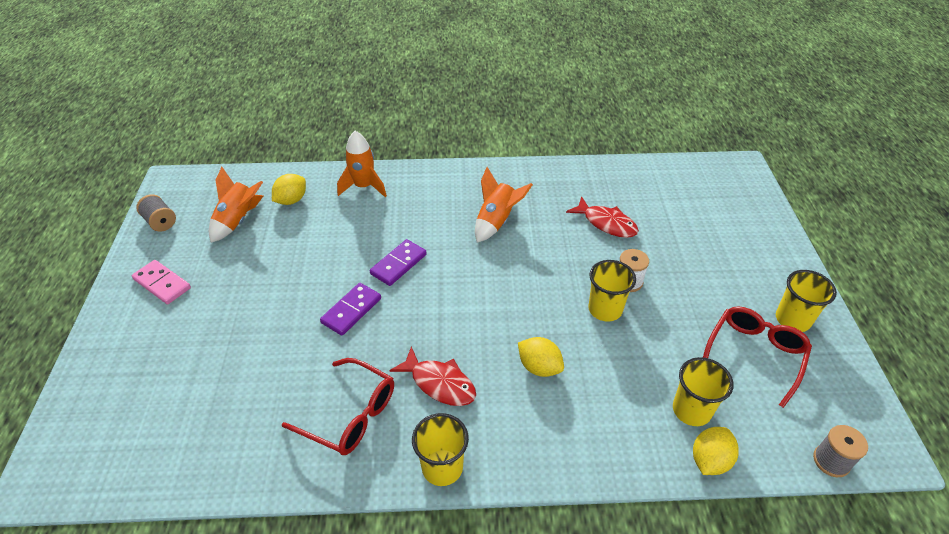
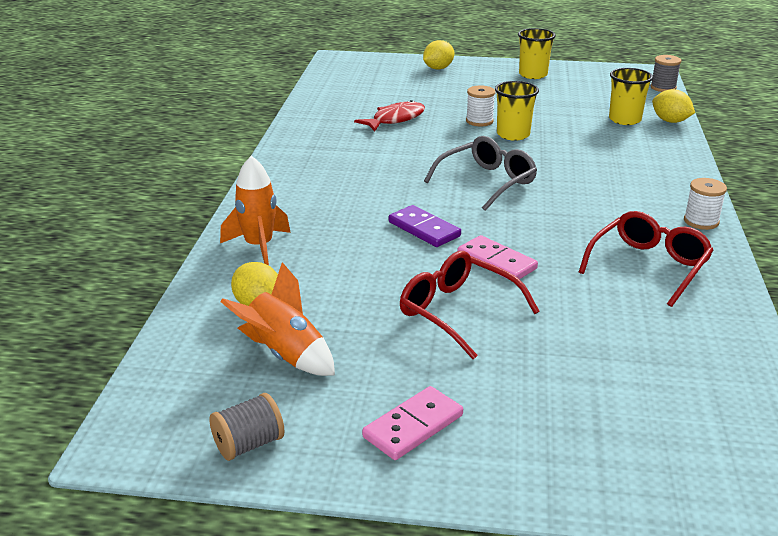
camera: 80 degrees left, 15 degrees down
purple domino [320,283,381,336] -> pink domino [457,235,538,279]
red fish [390,346,476,406] -> none
yellow cup [412,413,469,486] -> white spool [684,178,727,230]
orange rocket [475,167,533,243] -> none
yellow lemon [518,337,564,377] -> yellow lemon moved to [423,40,454,70]
red glasses [703,306,812,408] -> red glasses moved to [400,251,540,359]
none -> grey glasses [424,136,537,211]

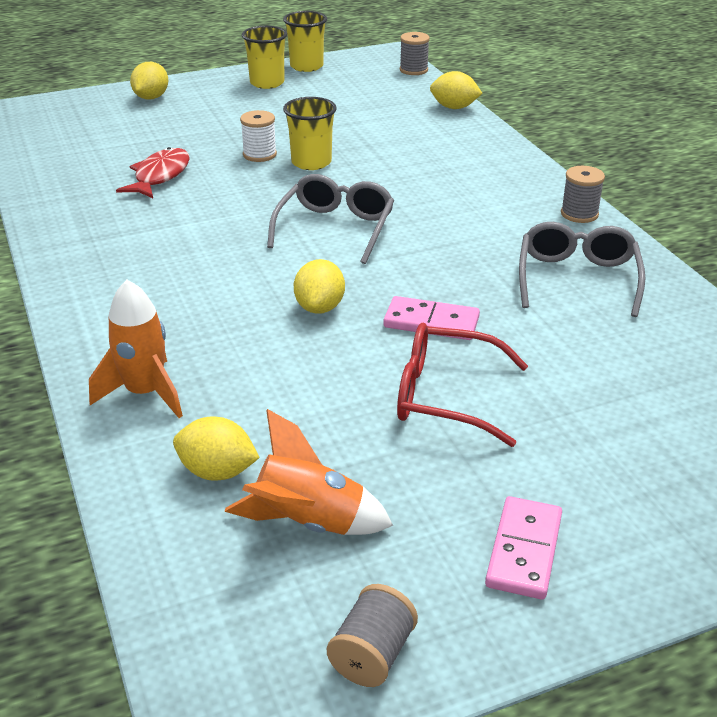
camera: 30 degrees left, 5 degrees up
purple domino [389,205,461,247] -> yellow lemon [294,259,345,314]
red glasses [579,211,714,307] -> grey glasses [519,222,645,317]
yellow cup [609,68,653,125] -> yellow cup moved to [283,11,327,72]
white spool [684,178,727,230] -> grey spool [561,166,605,223]

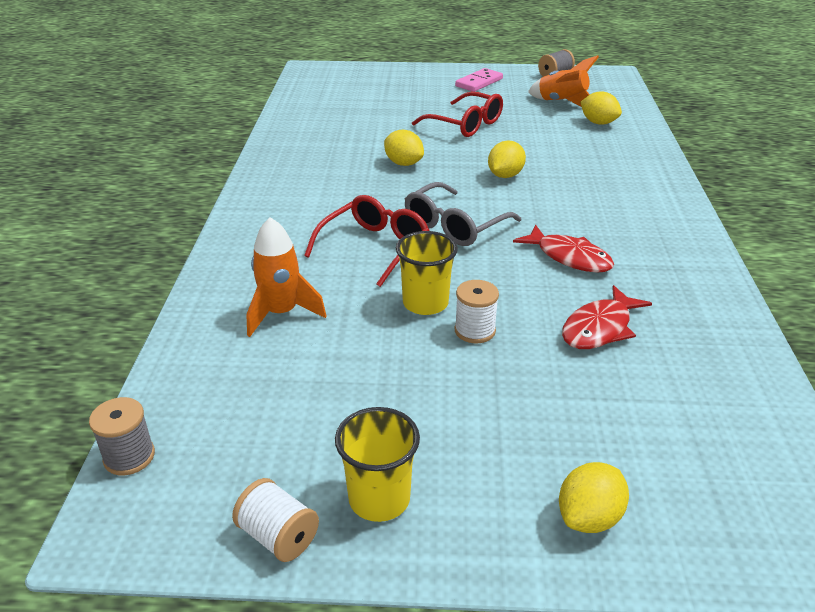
camera: 155 degrees left, 0 degrees up
orange rocket [89,280,183,418] -> orange rocket moved to [246,217,326,337]
yellow cup [283,11,327,72] -> white spool [232,478,319,562]
pink domino [384,296,480,340] -> none
yellow lemon [430,71,482,109] -> yellow lemon moved to [384,130,424,166]
grey glasses [519,222,645,317] -> none
grey spool [561,166,605,223] -> none
none -> red glasses [304,195,430,287]
none -> red fish [513,225,614,273]

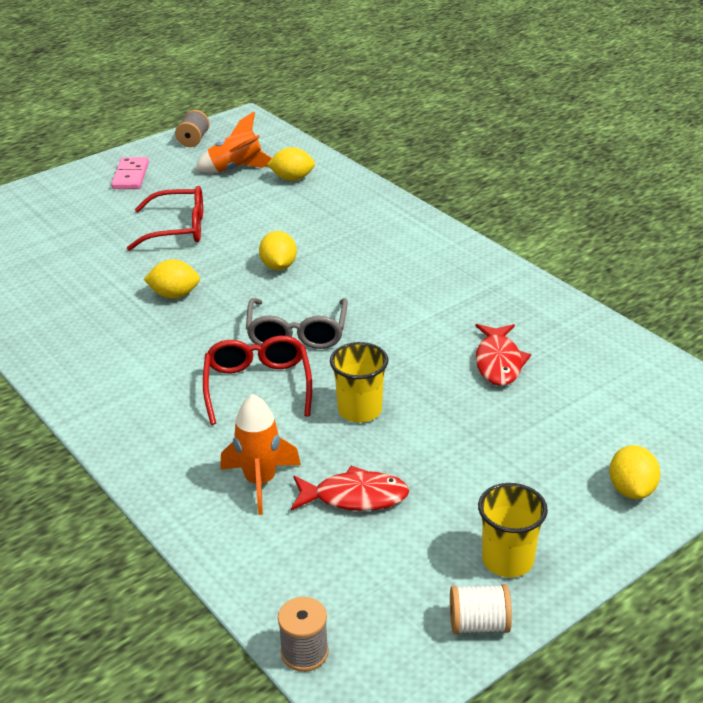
camera: 40 degrees left, 0 degrees up
white spool [455,280,499,343] -> none
red fish [513,225,614,273] -> red fish moved to [291,465,409,511]

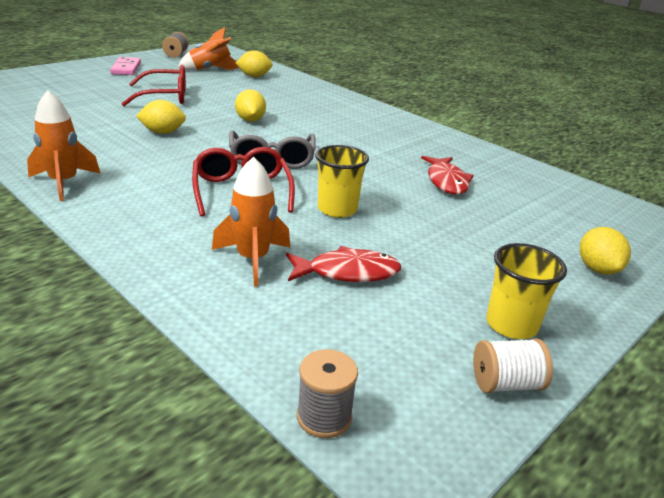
camera: 10 degrees left, 5 degrees down
none -> orange rocket [27,90,101,201]

